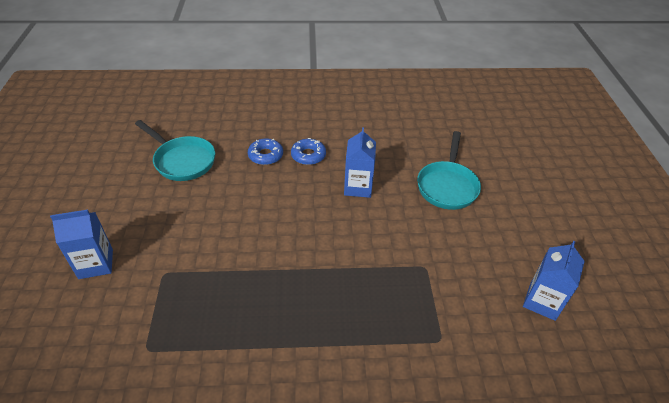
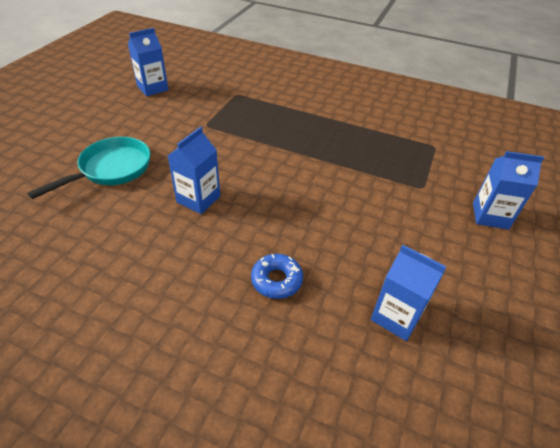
camera: 155 degrees left, 0 degrees up
turquoise pan [135,120,215,181] -> blue carton [371,245,446,341]
blue donut [291,138,326,165] -> none

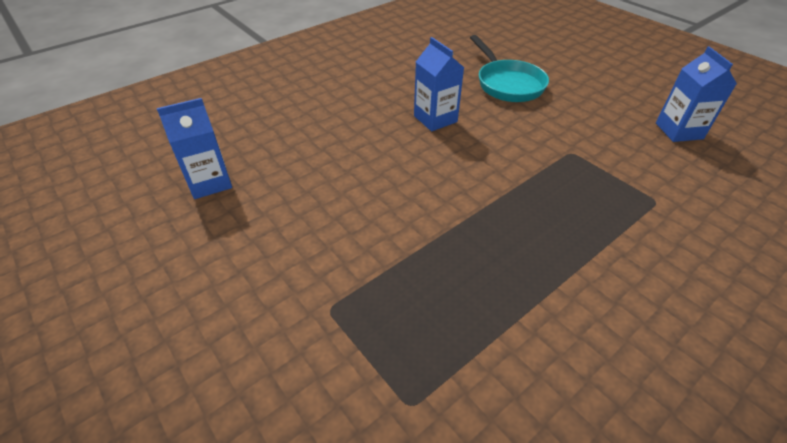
camera: 120 degrees right, 0 degrees up
blue donut [251,254,303,299] -> none
blue carton [473,151,544,230] -> none

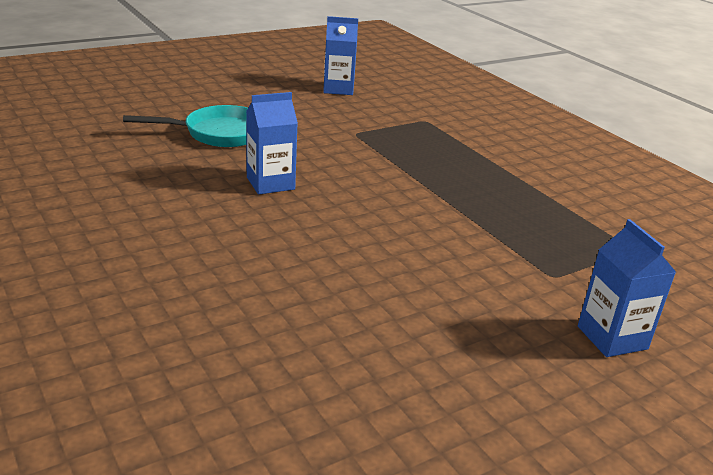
camera: 85 degrees left, 15 degrees down
blue carton [157,98,232,199] -> blue carton moved to [578,219,676,357]

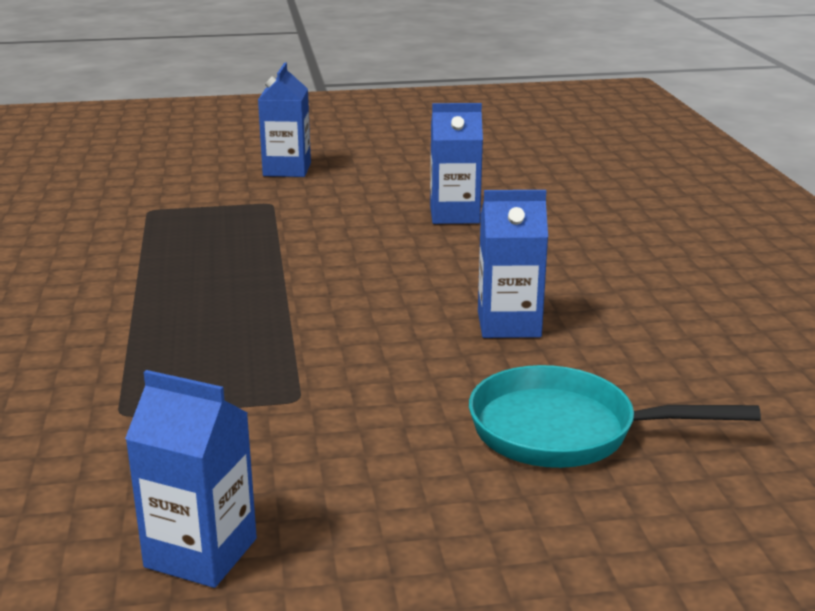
camera: 155 degrees left, 5 degrees down
none -> blue carton [430,103,483,224]

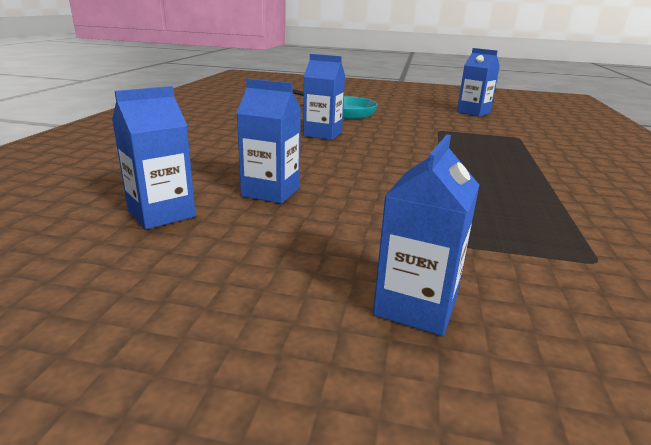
camera: 160 degrees left, 0 degrees up
none -> blue carton [112,86,196,229]

